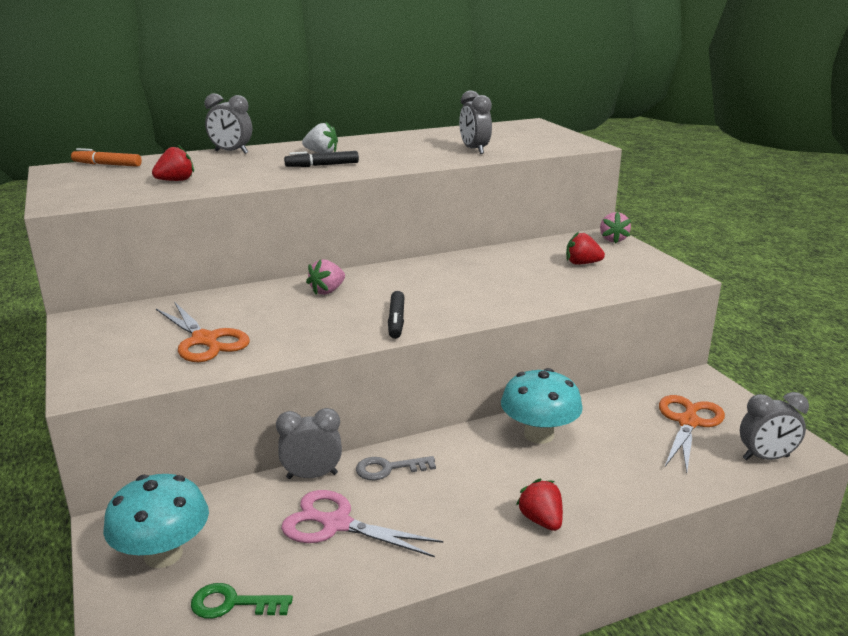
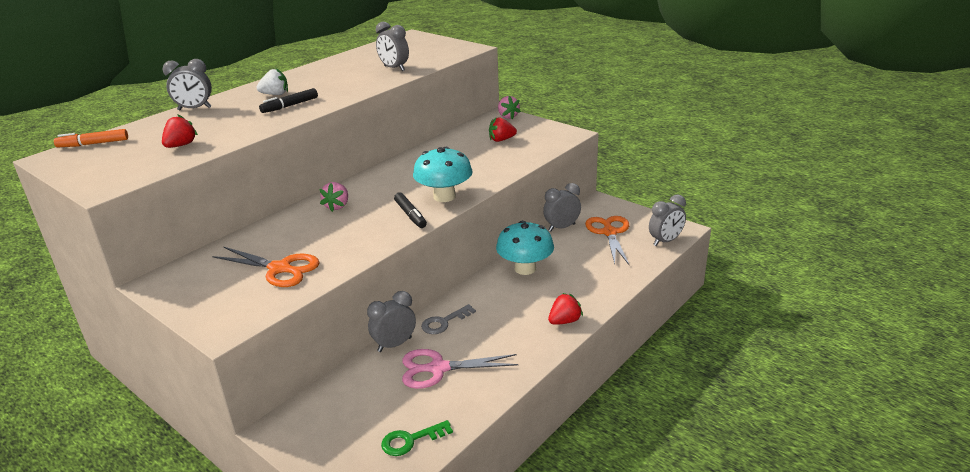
camera: 25 degrees left, 5 degrees up
turquoise mushroom [103,474,209,568] -> turquoise mushroom moved to [413,147,473,202]
red strawberry [516,479,563,531] -> red strawberry turned 105 degrees clockwise [548,293,583,325]
none -> grey clock [543,183,581,231]

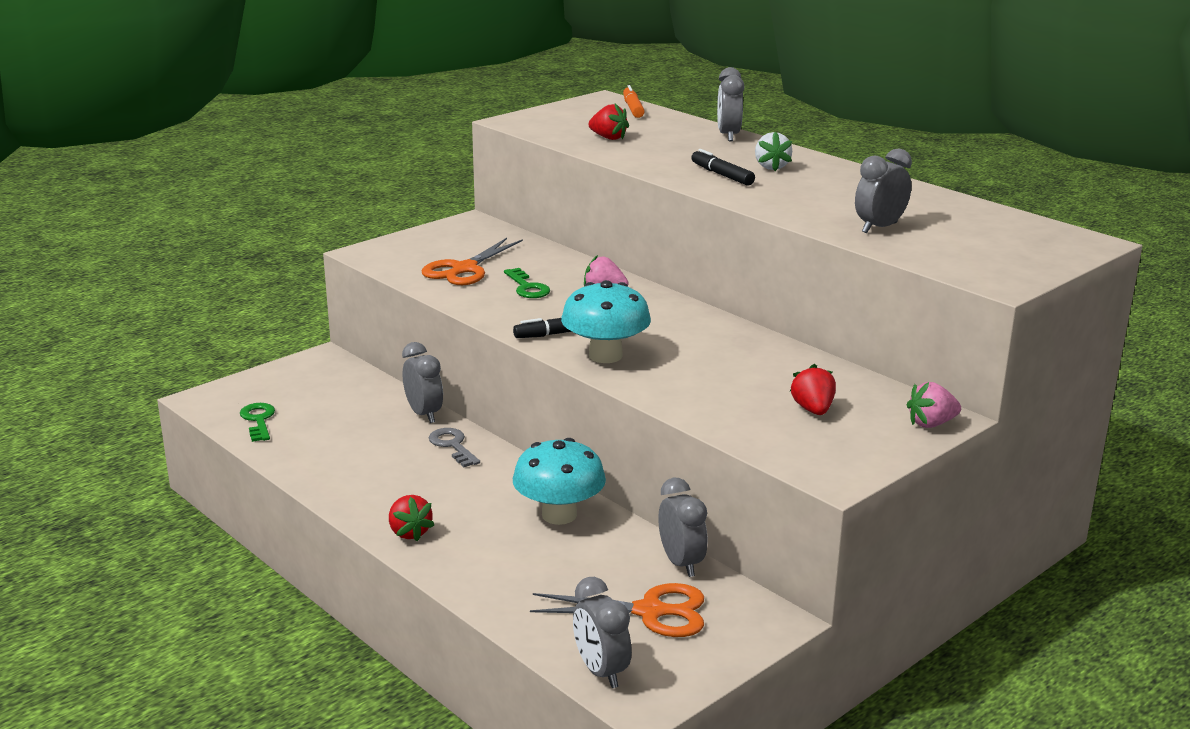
camera: 95 degrees right, 5 degrees down
pink scissors [402,349,519,389] -> none
none -> green key [504,268,550,298]

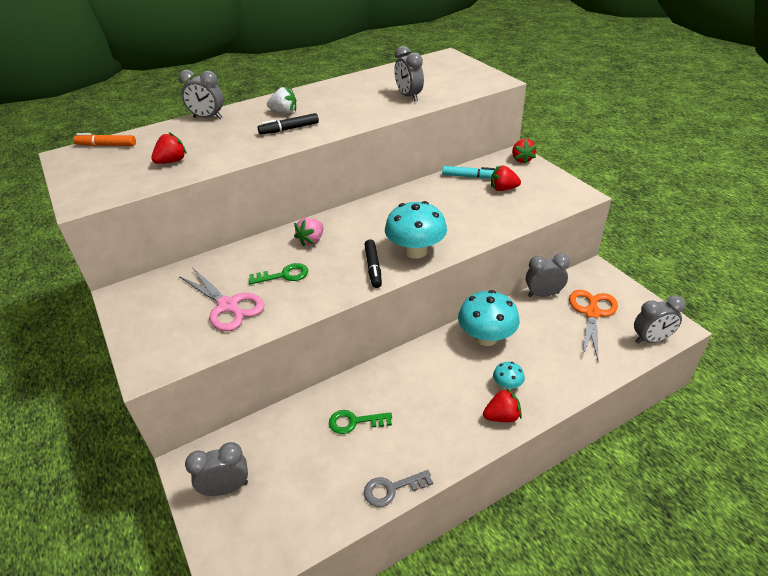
camera: 75 degrees left, 15 degrees up
green key [240,403,275,442] -> green key moved to [329,410,392,434]
grey clock [402,342,443,423] -> grey clock moved to [185,442,248,496]
orange scissors [422,238,523,285] -> pink scissors [179,267,265,331]
grey key [429,428,480,467] -> grey key moved to [364,470,433,507]
pink strawberry [906,382,961,428] -> red strawberry [512,139,537,164]
none -> turquoise marker [442,166,495,178]
none -> turquoise mushroom [493,362,525,390]

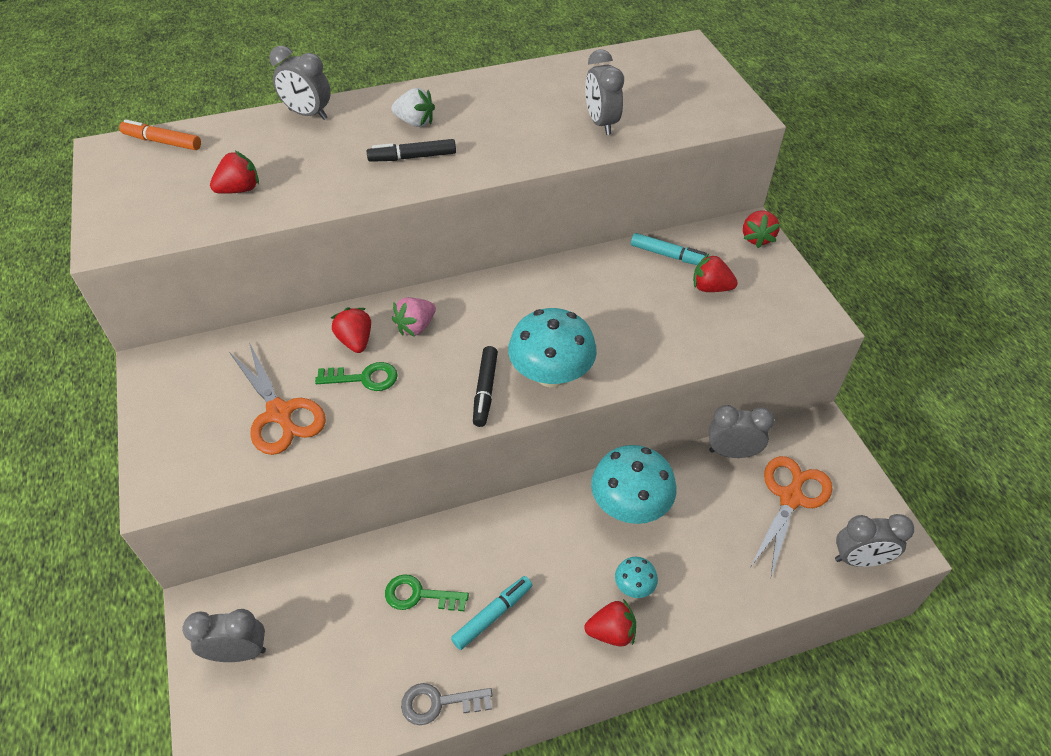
camera: 10 degrees right, 10 degrees up
pink scissors [179,267,265,331] -> orange scissors [229,343,326,455]
none -> red strawberry [331,307,371,353]
none -> turquoise marker [451,576,532,650]

